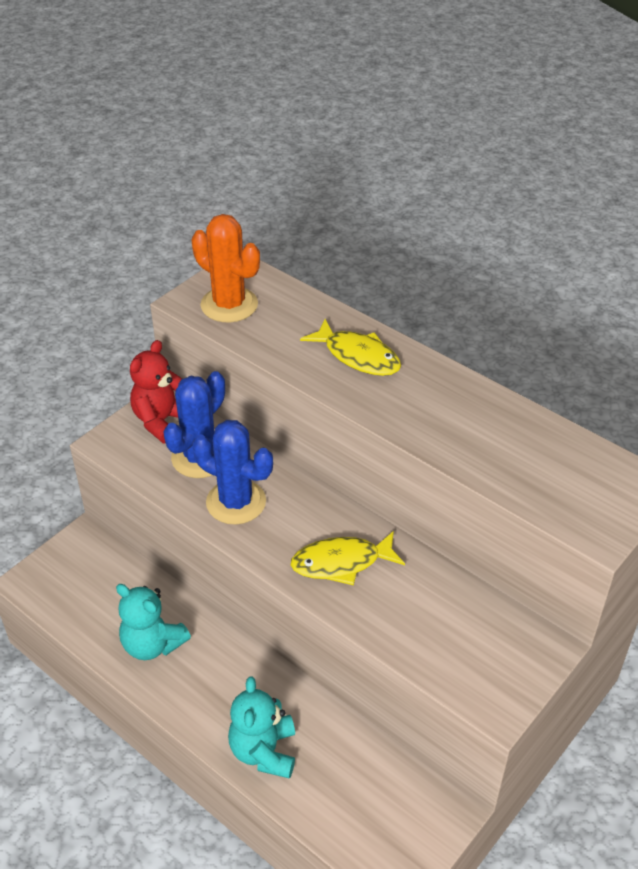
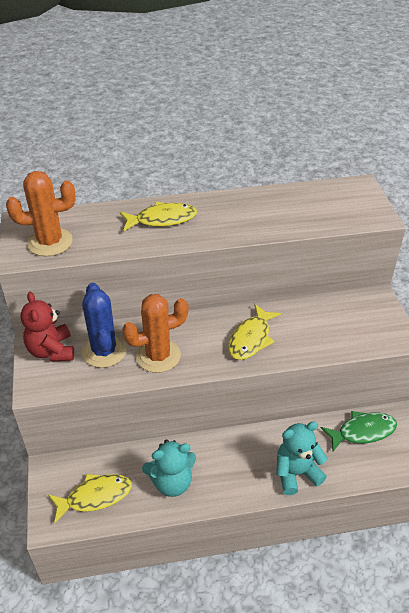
camera: 50 degrees left, 0 degrees up
blue cactus [192,420,273,525] -> orange cactus [122,294,188,373]
turquoise teddy bear [228,677,295,779] -> turquoise teddy bear turned 120 degrees clockwise [276,421,328,495]
none -> yellow fish [48,474,132,524]
none -> green fish [321,411,397,451]

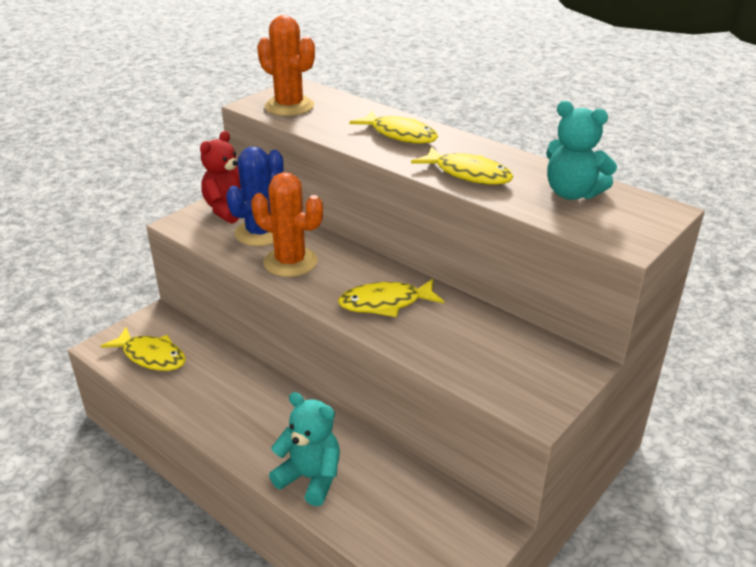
camera: 50 degrees right, 10 degrees down
turquoise teddy bear [142,440,196,497] -> turquoise teddy bear moved to [546,101,617,200]
green fish [321,411,397,451] -> none
none -> yellow fish [411,147,513,185]

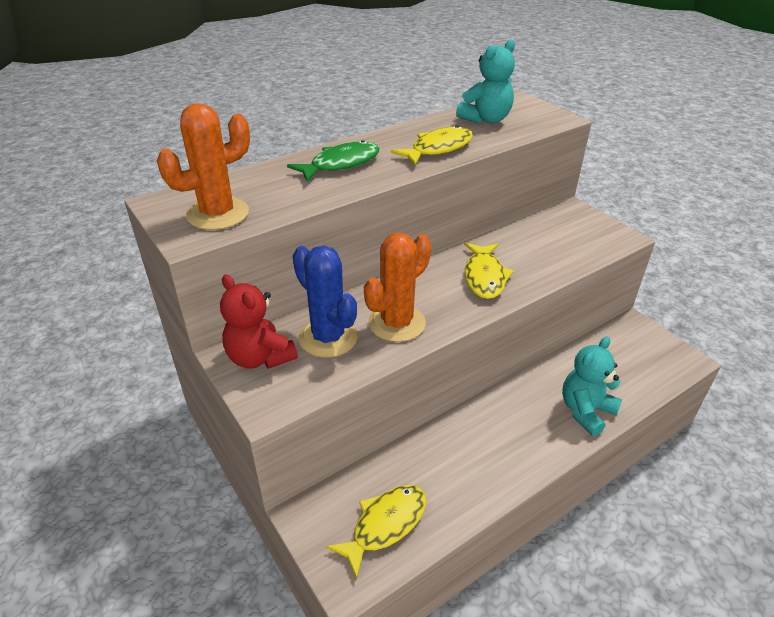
camera: 75 degrees left, 5 degrees up
yellow fish [349,110,438,144] -> green fish [287,140,380,182]

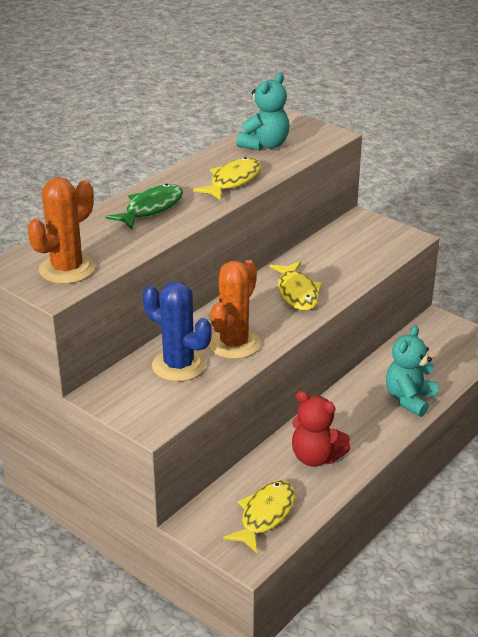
camera: 15 degrees left, 5 degrees down
red teddy bear [220,274,298,369] -> red teddy bear moved to [292,391,351,467]

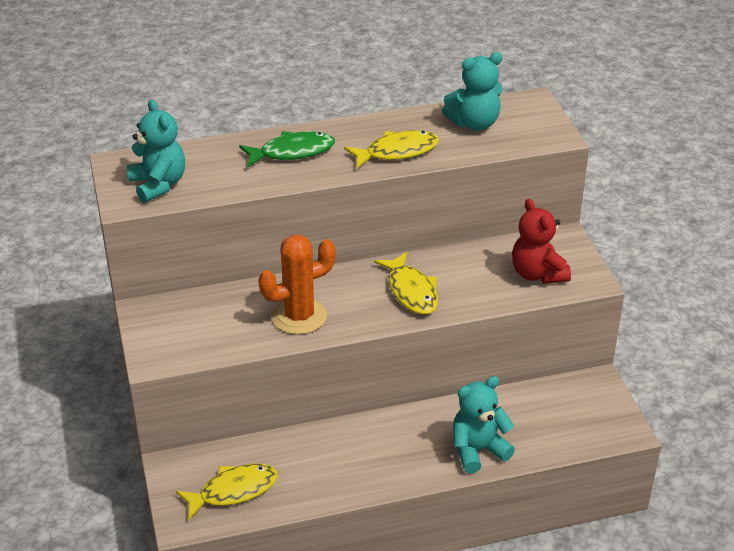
camera: 35 degrees right, 5 degrees up
orange cactus [27,177,95,284] -> turquoise teddy bear [127,99,185,203]
blue cactus [143,281,212,382] -> none
yellow fish [270,261,323,311] -> yellow fish turned 45 degrees counterclockwise [374,252,438,314]
red teddy bear [292,391,351,467] -> red teddy bear moved to [512,199,571,284]

